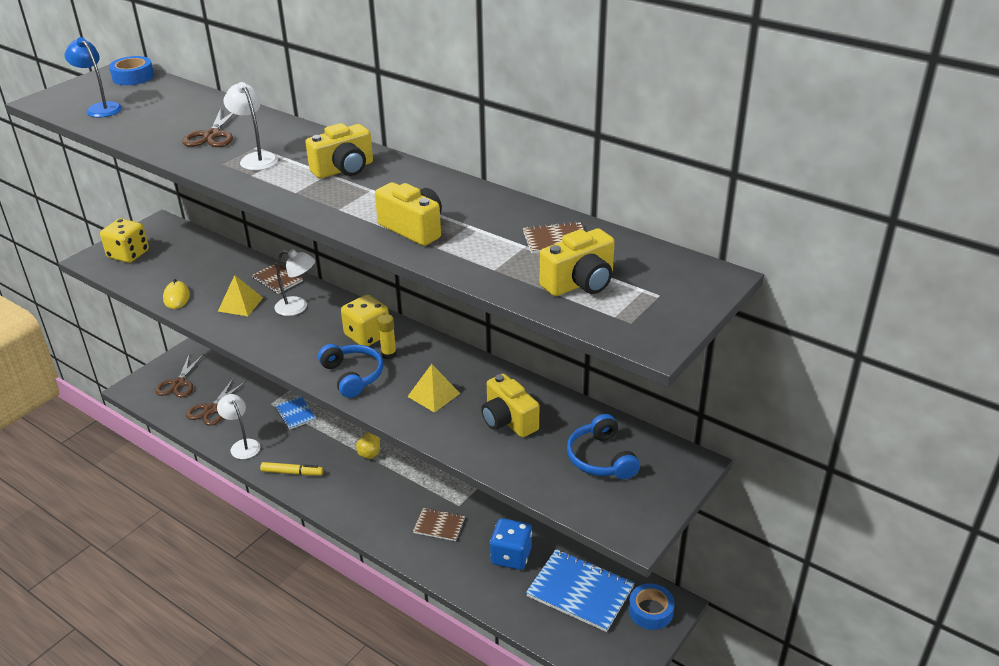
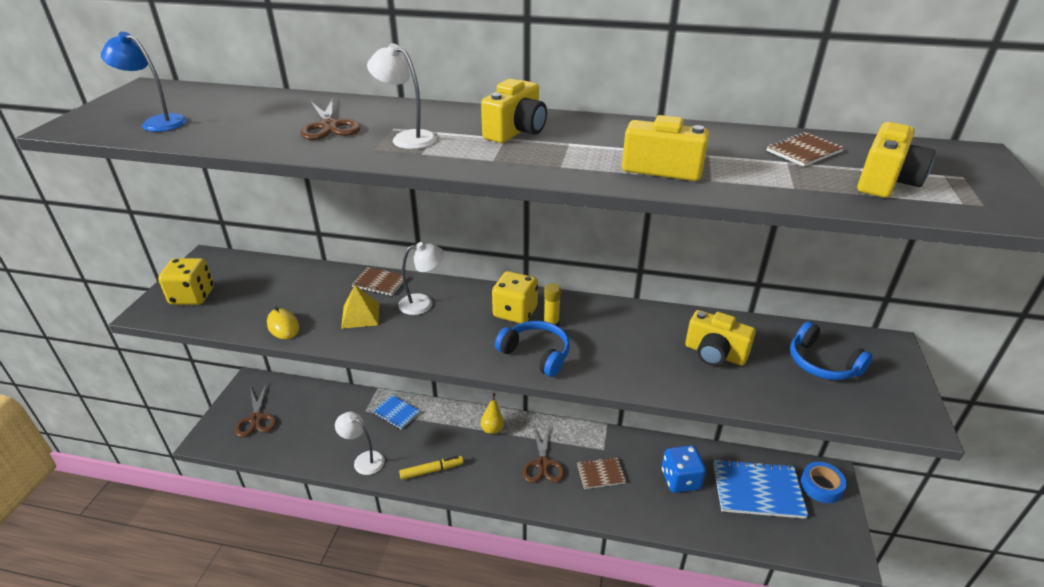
camera: 25 degrees left, 0 degrees up
blue tape [109,56,154,85] -> none
brown scissors [186,379,246,425] -> brown scissors moved to [523,425,565,483]
yellow pyramid [407,364,461,413] -> none

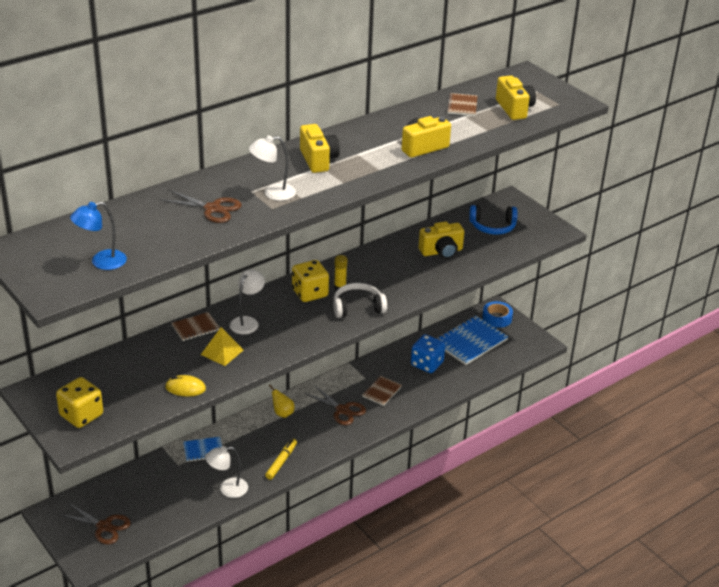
camera: 50 degrees left, 0 degrees up
blue headphones [495,321,570,377] -> white headphones [334,283,387,318]

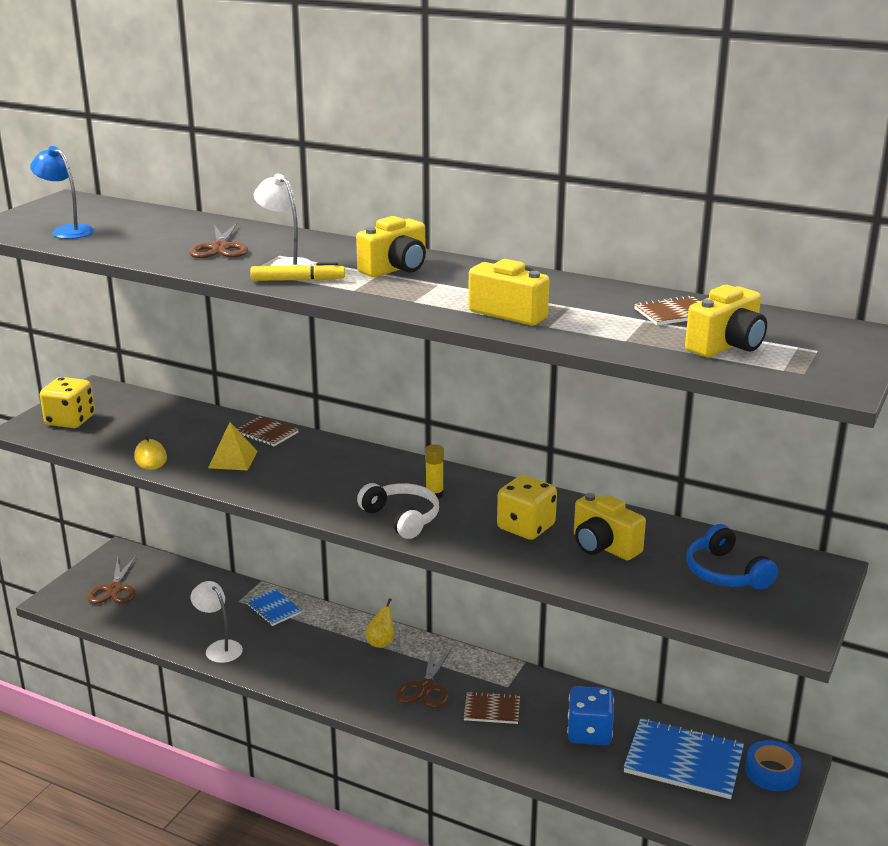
camera: 65 degrees right, 10 degrees down
white lamp [230,269,265,334] -> none
yellow marker [265,439,297,480] -> yellow marker moved to [250,262,345,281]
yellow dice [292,260,329,302] -> yellow dice moved to [497,475,557,540]

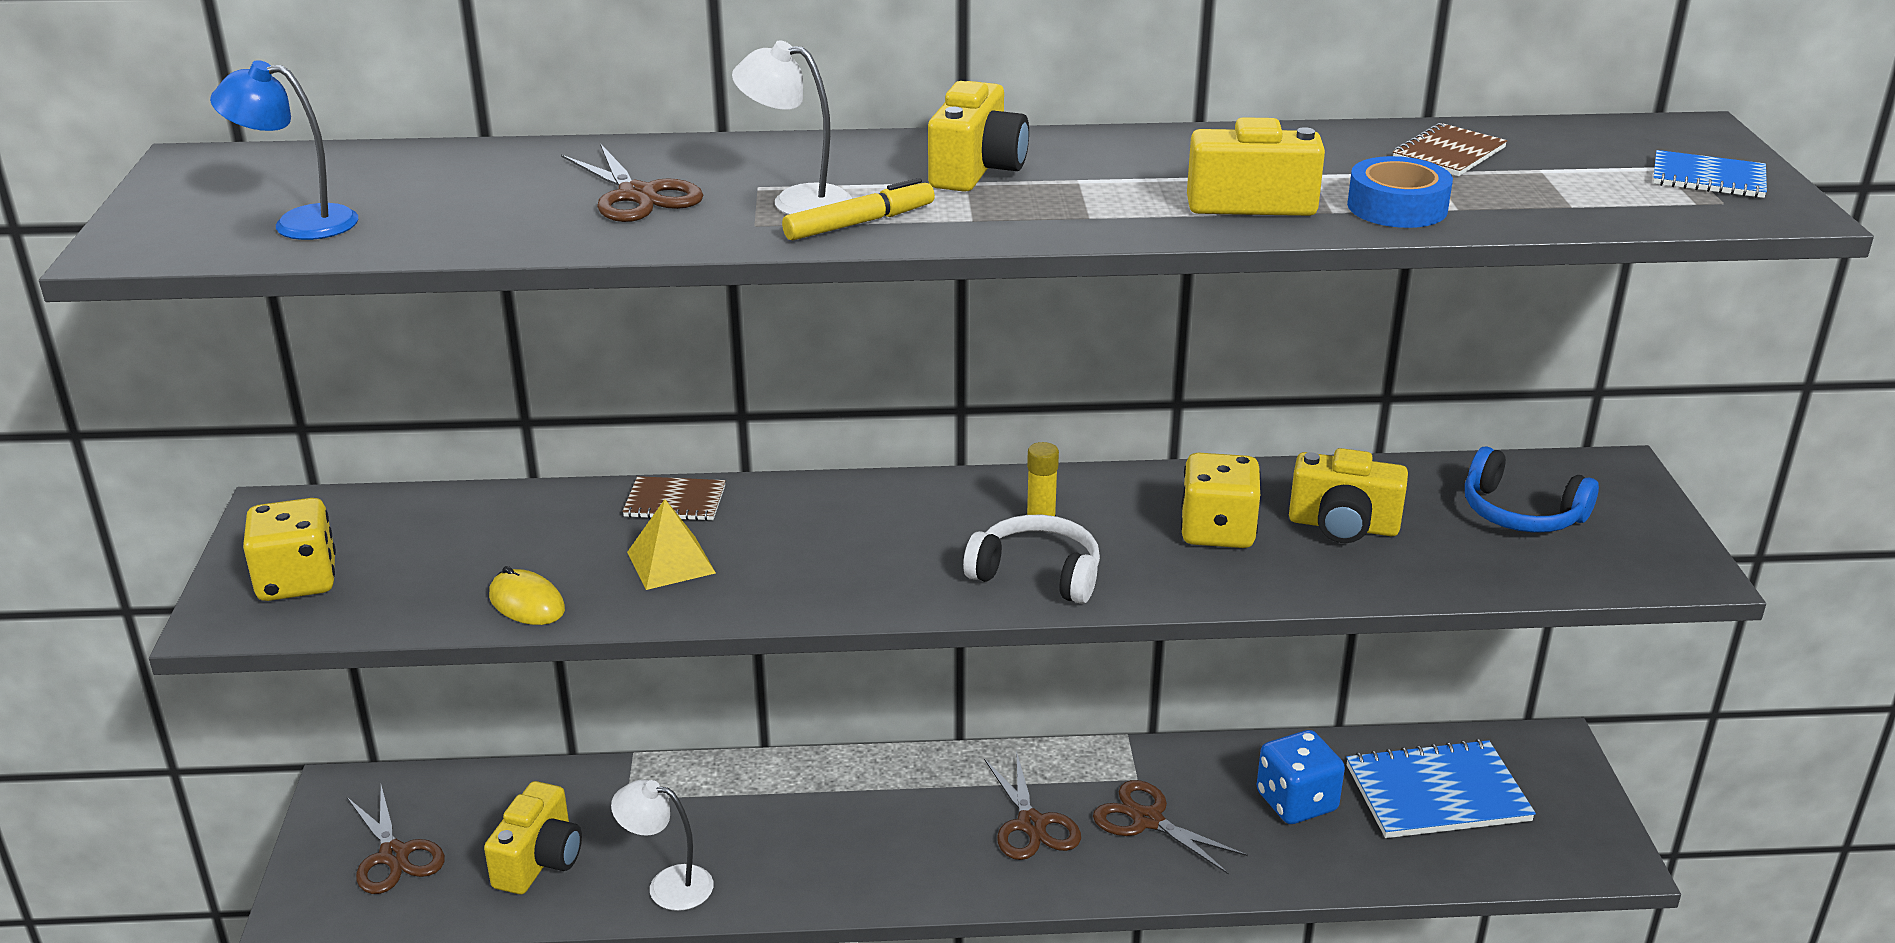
camera: 30 degrees left, 5 degrees up
blue notebook [246,589,302,626] -> blue notebook moved to [1653,150,1767,198]
yellow pear [365,598,394,648] -> none
brown notebook [464,692,520,724] -> brown scissors [1093,780,1248,875]
yellow camera [685,285,767,357] -> yellow camera moved to [484,781,582,894]
blue tape [745,740,802,791] -> blue tape moved to [1347,156,1453,228]

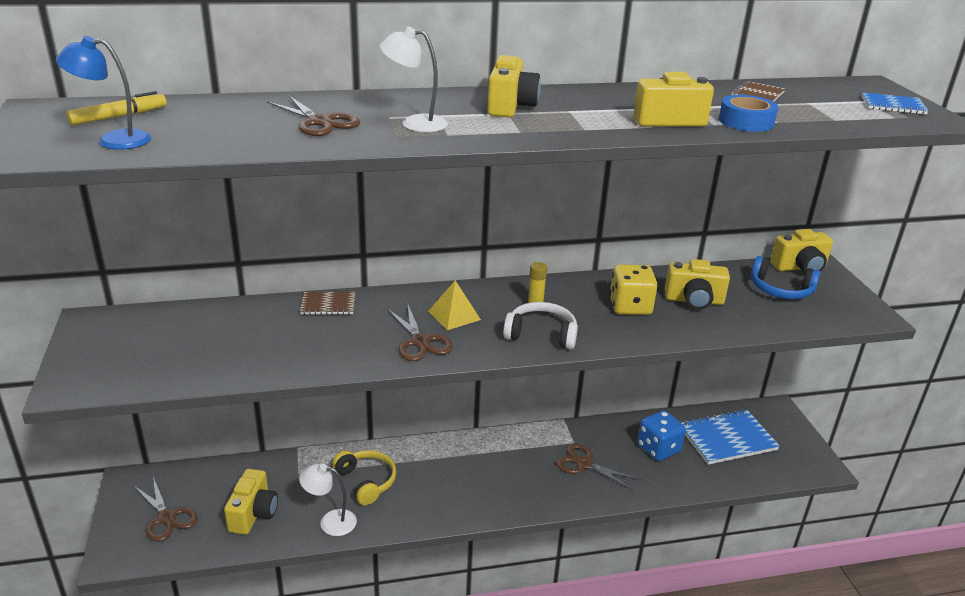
camera: 10 degrees left, 0 degrees up
yellow dice [243,498,336,601] -> none
yellow mouse [489,566,565,625] -> none
yellow pyramid [627,499,716,590] -> yellow pyramid moved to [428,280,481,330]
yellow marker [782,178,935,240] -> yellow marker moved to [66,91,167,125]
brown scissors [984,754,1081,860] -> brown scissors moved to [387,303,453,361]
none -> yellow headphones [333,450,396,505]
none -> yellow camera [770,229,833,273]

